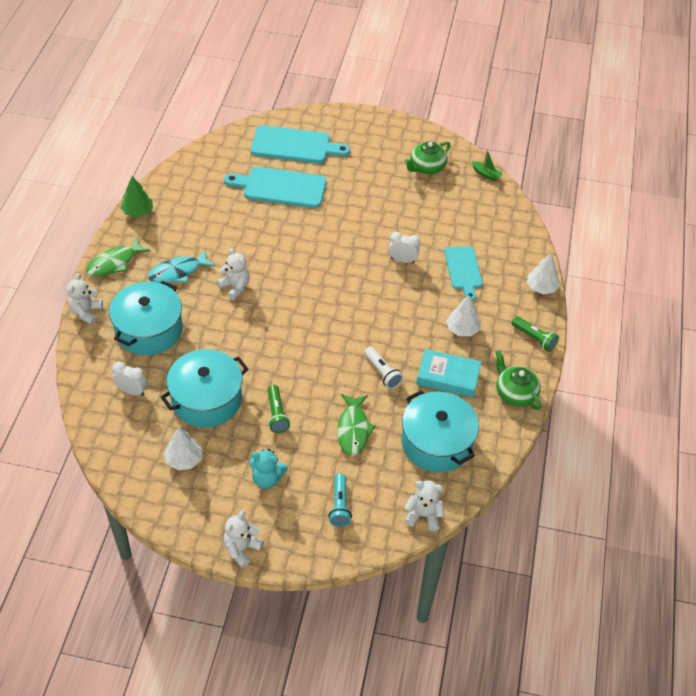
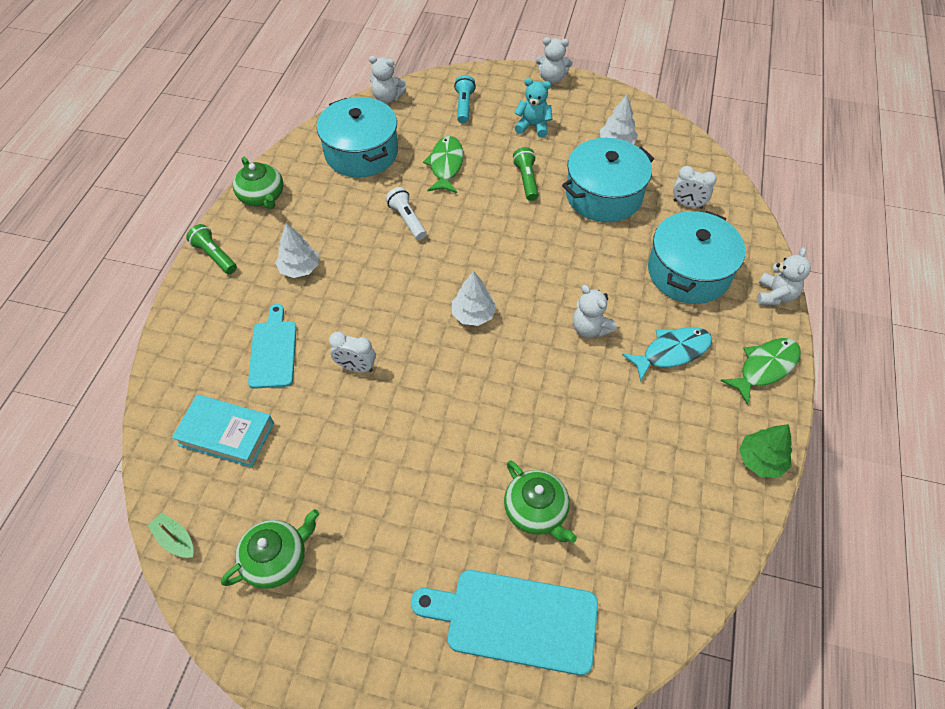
camera: 175 degrees left, 5 degrees up
turquoise cutting board [224,167,327,208] -> green teapot [504,461,577,543]
white teddy bear [224,510,264,568] -> white teddy bear turned 60 degrees clockwise [536,37,573,84]
turquoise book [416,349,482,397] -> turquoise book moved to [172,394,274,467]
white tree [527,253,560,294] -> white tree moved to [452,271,497,326]

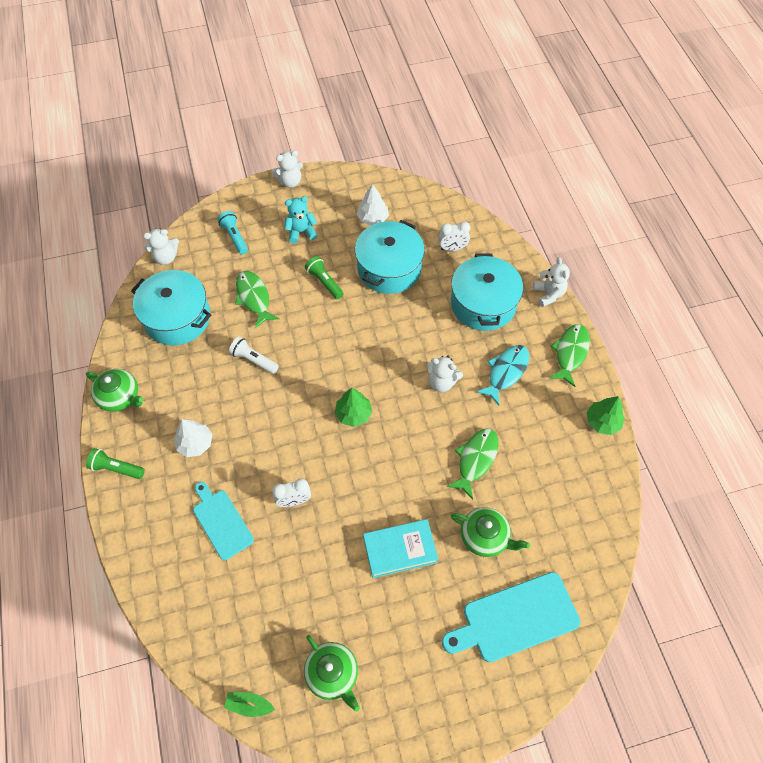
camera: 30 degrees left, 5 degrees up
turquoise book [172,394,274,467] -> turquoise book moved to [363,519,438,578]
green teapot [221,509,319,589] -> green teapot turned 120 degrees clockwise [304,635,360,712]
white tree [452,271,497,326] -> green tree [335,388,372,427]
none -> green fish [447,428,498,499]

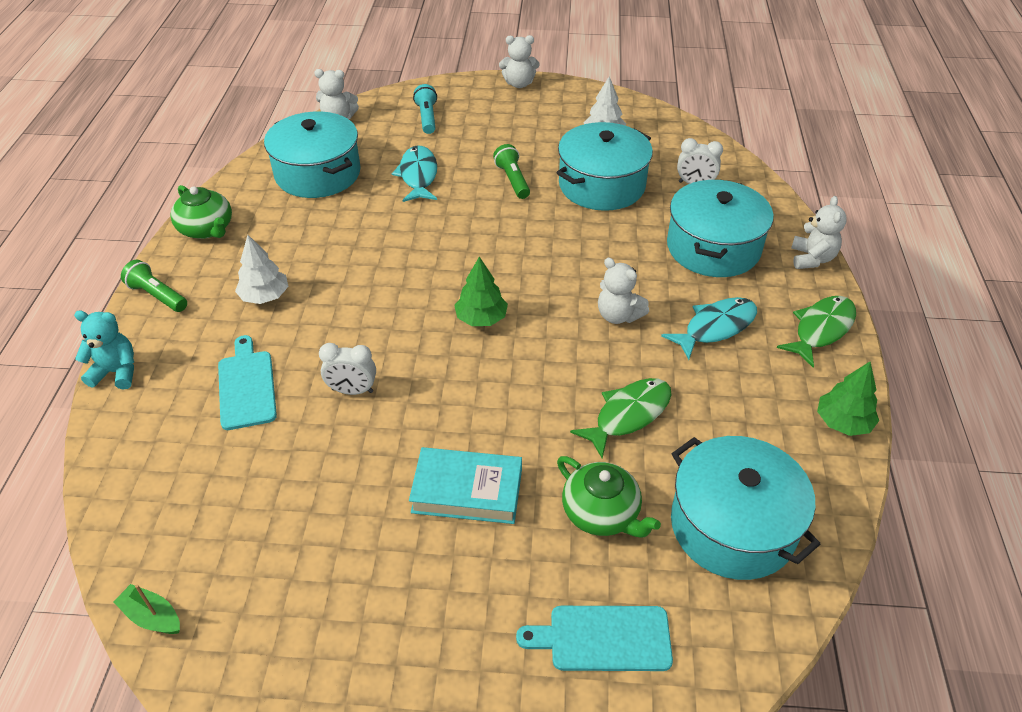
camera: 20 degrees right, 15 degrees down
white flashlight [229,337,279,374] -> none
green fish [235,271,279,328] -> turquoise fish [392,145,437,202]
turquoise teddy bear [284,196,318,244] -> turquoise teddy bear moved to [74,311,134,389]
green teapot [304,635,360,712] -> none
turquoise cutting board [442,572,580,662] -> turquoise cutting board [516,606,673,671], size x0.66
none -> turquoise pot [671,436,820,580]

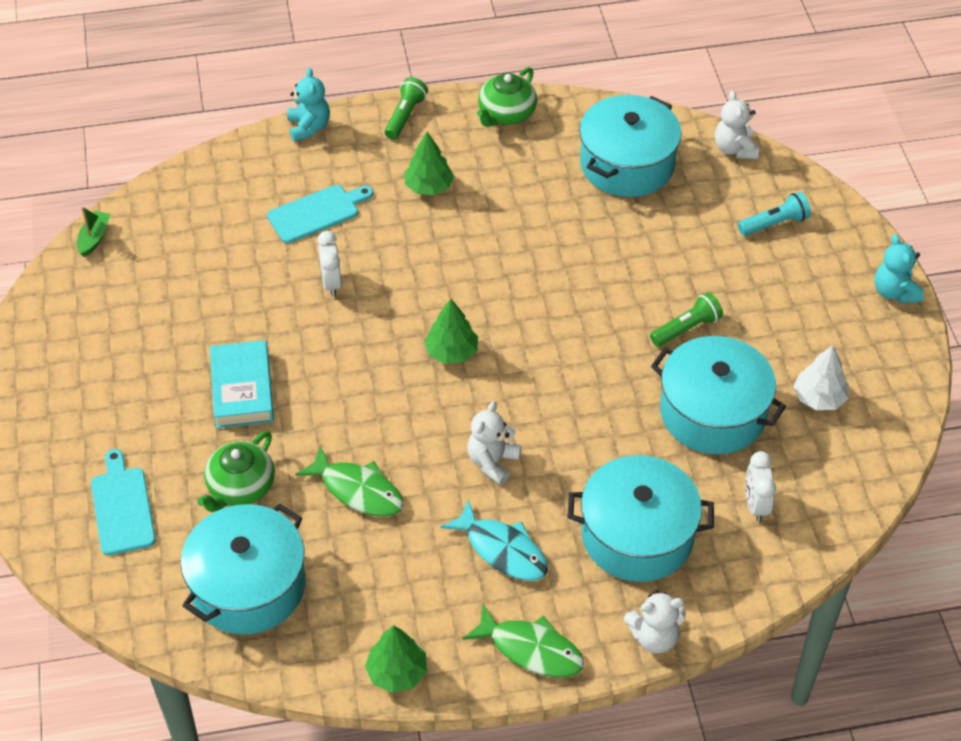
camera: 75 degrees right, 5 degrees up
white tree [235,235,289,304] -> green tree [404,132,454,195]
turquoise fish [392,145,437,202] -> none
white teddy bear [499,35,540,88] -> turquoise teddy bear [875,234,924,303]

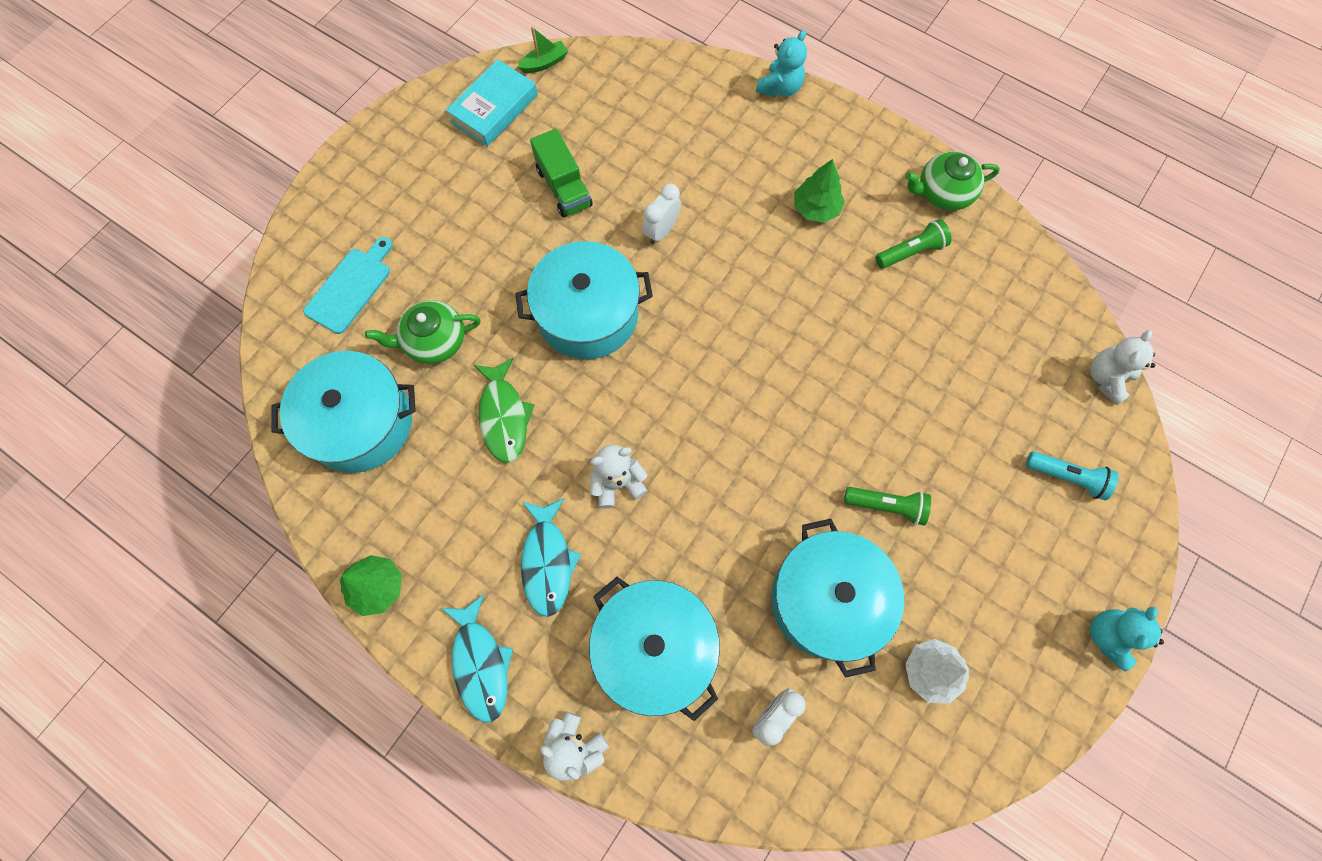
camera: 45 degrees right, 20 degrees up
turquoise book [210,340,274,429] -> turquoise book moved to [446,59,538,147]
turquoise cutting board [267,185,373,243] -> none
green flashlight [385,77,428,140] -> green flashlight moved to [876,219,952,269]
green tree [424,299,478,364] -> none
green fish [463,604,584,677] -> turquoise fish [441,594,513,722]
turquoise pot [579,95,681,197] -> turquoise pot moved to [515,241,653,360]
none -> green truck [530,129,593,218]

